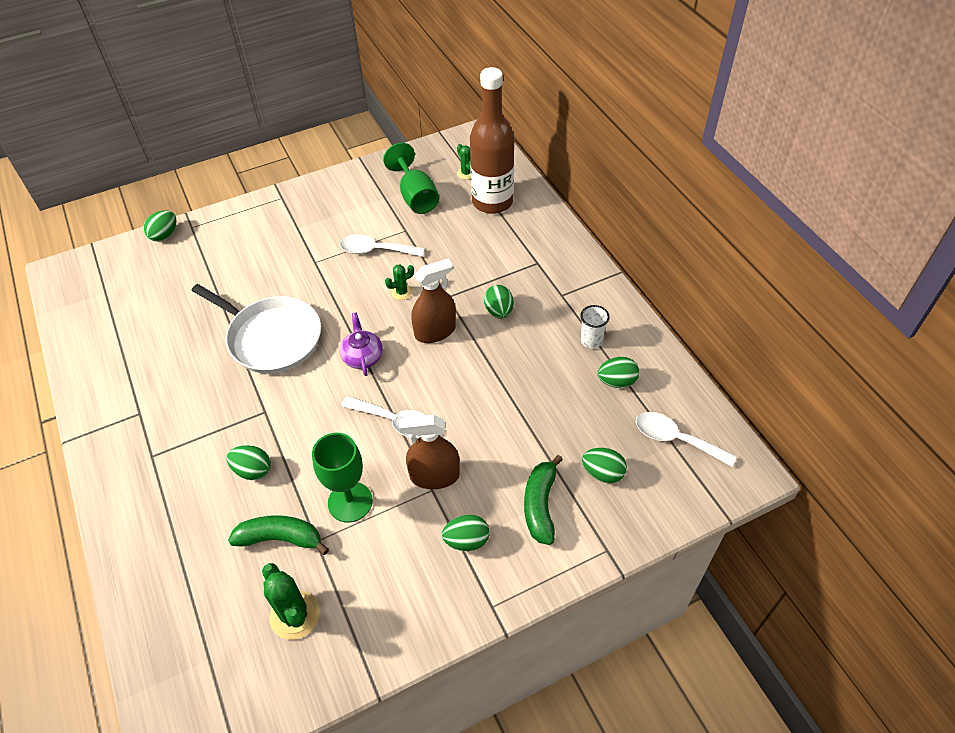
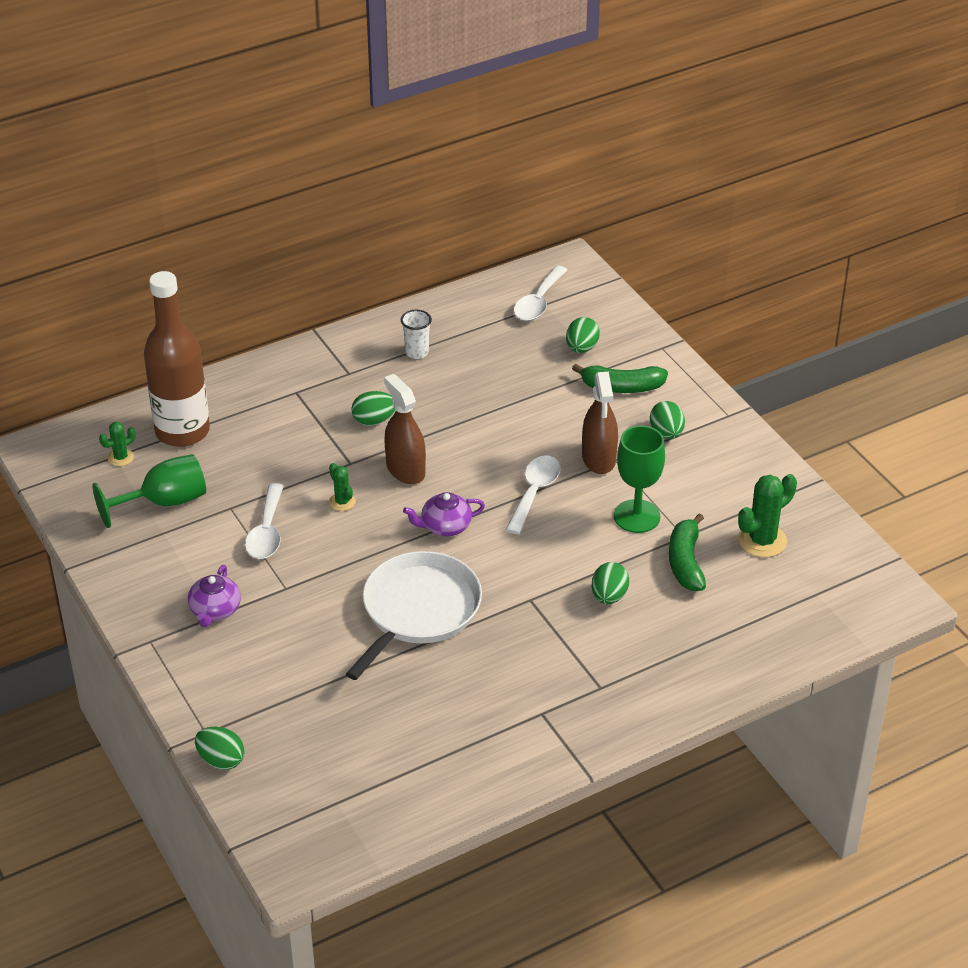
camera: 95 degrees left, 10 degrees down
green egg [598,357,639,388] -> none
none -> purple teapot [188,565,241,627]

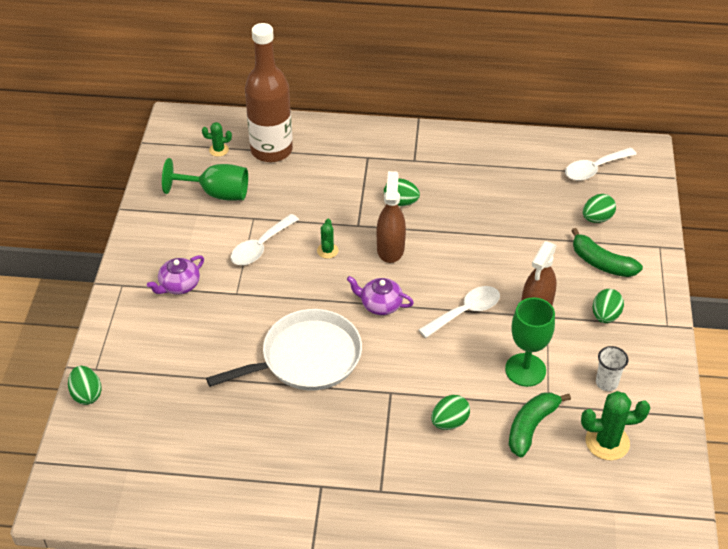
camera: 35 degrees right, 5 degrees up
white cup [401,310,432,359] -> white cup moved to [596,346,628,391]

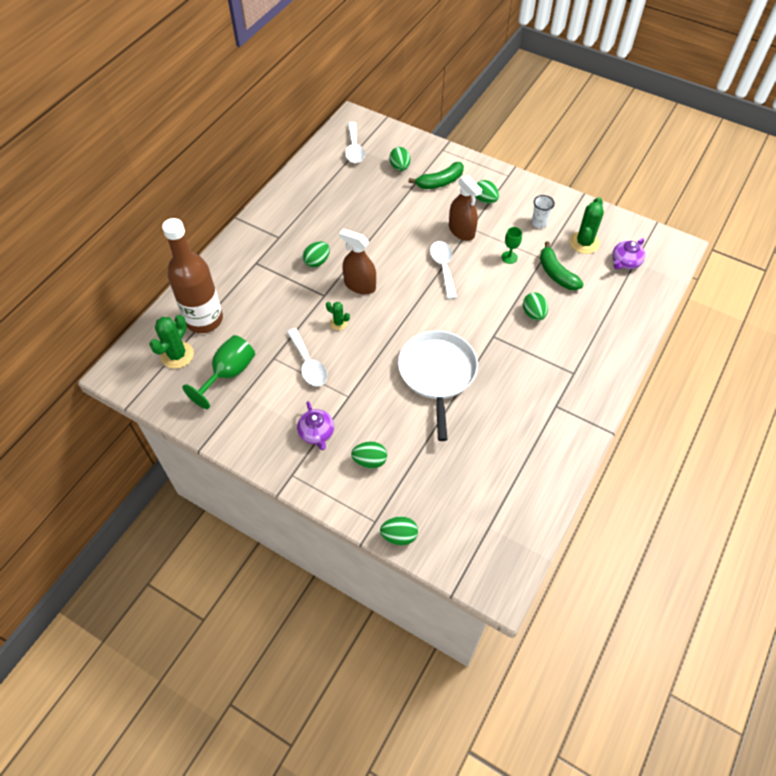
camera: 65 degrees left, 10 degrees up
green cactus [202,122,232,157] -> green cactus [149,315,194,369], size x1.79
purple teapot [347,276,414,315] -> purple teapot moved to [612,238,645,269]
green goblet [505,297,555,387] -> green goblet [501,227,522,264], size x0.55
none -> green egg [351,441,387,469]

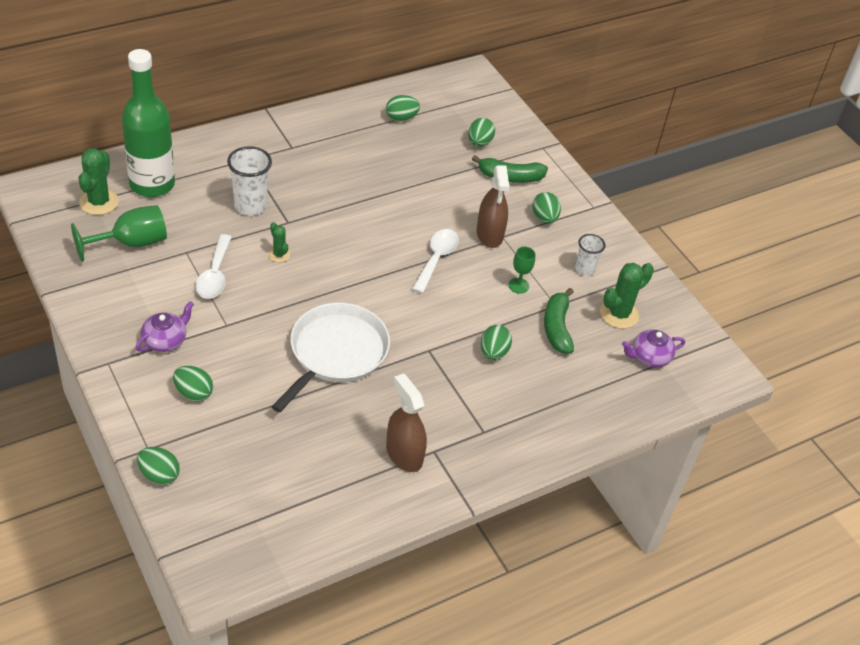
camera: 25 degrees right, 10 degrees down
green cactus [149,315,194,369] -> green cactus turned 45 degrees counterclockwise [79,148,119,215]
brown bottle [162,218,223,333] -> green bottle [122,49,175,197]
purple teapot [297,401,334,450] -> purple teapot turned 150 degrees counterclockwise [136,301,194,352]
green egg [303,242,330,267] -> green egg moved to [386,95,420,121]
brown spray bottle [339,229,376,294] -> brown spray bottle moved to [386,373,427,472]
white spoon [345,122,365,163] -> none
none -> white cup [227,146,272,216]

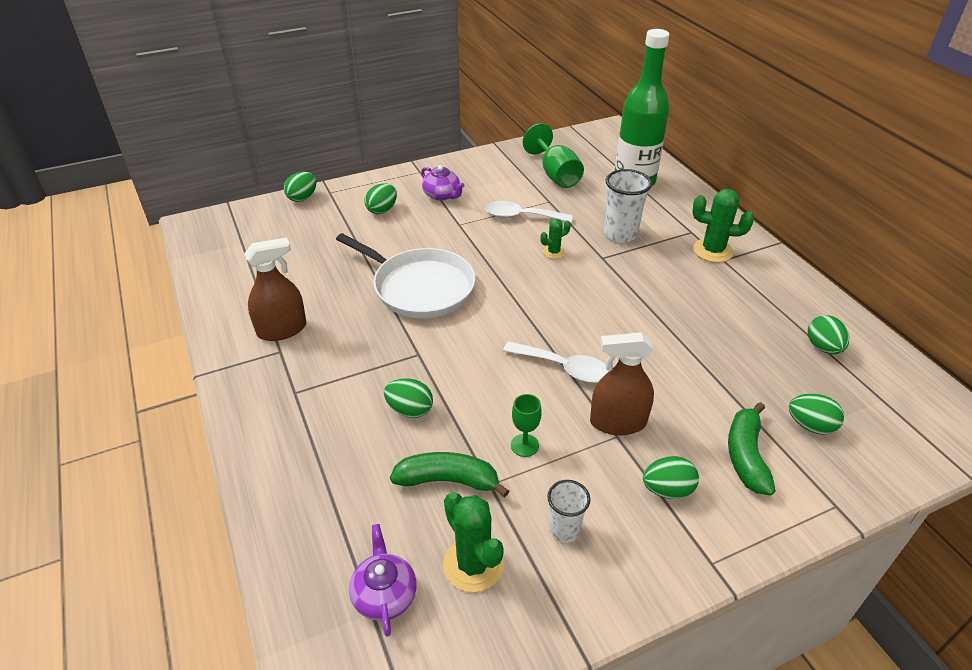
camera: 100 degrees right, 5 degrees down
green cactus [79,148,119,215] -> green cactus moved to [692,189,754,263]

